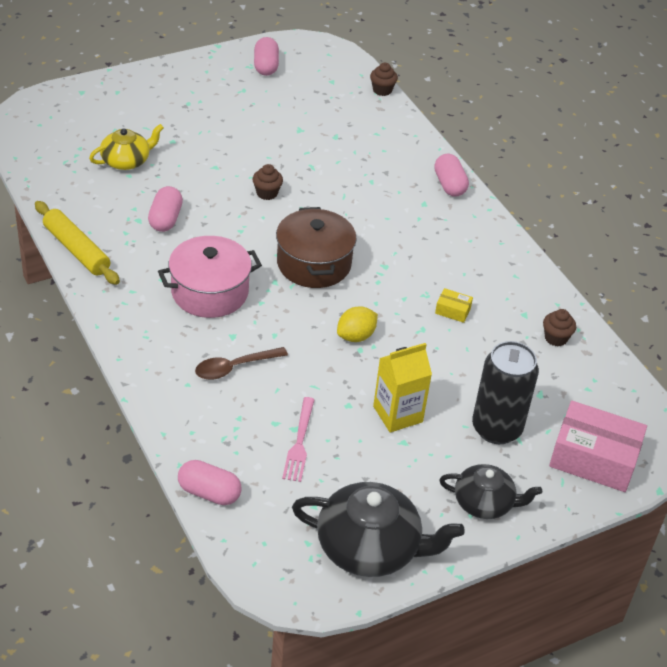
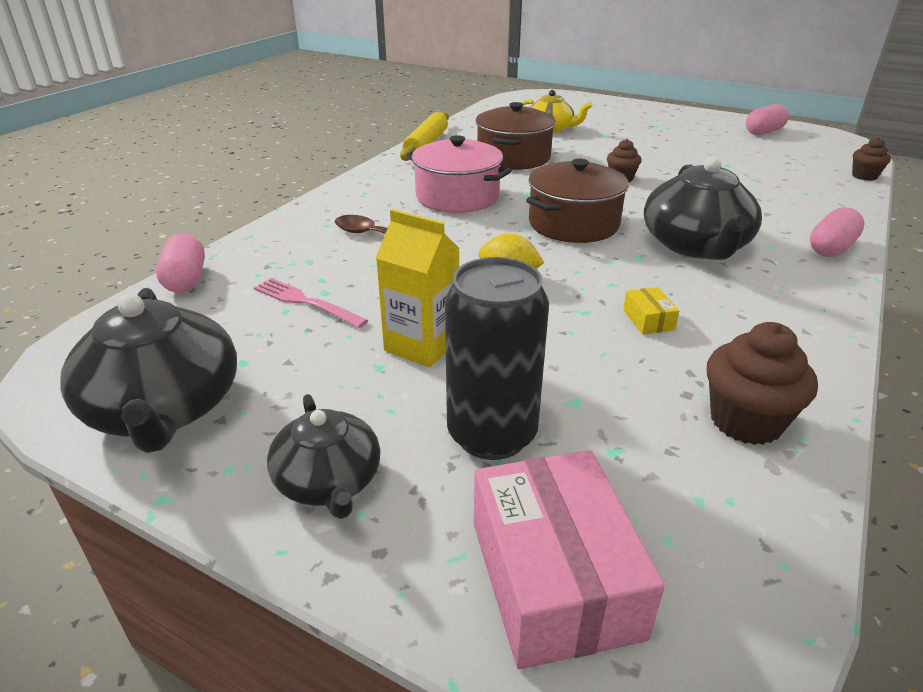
camera: 60 degrees right, 10 degrees down
pink capsule [148,186,183,232] -> brown pot [475,102,556,170]
pink fork [282,397,315,482] -> pink fork turned 60 degrees clockwise [253,278,368,328]
brown cupcake [543,309,576,347] -> brown cupcake [707,322,818,445], size x1.65
none -> black teapot [644,156,762,260]

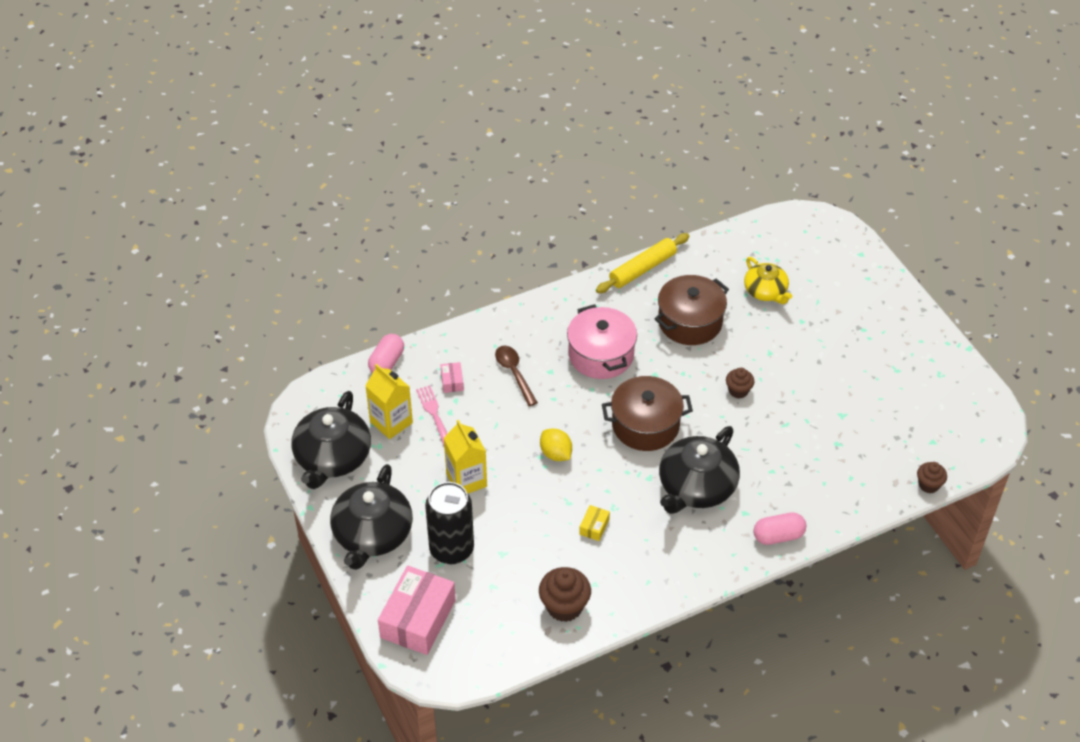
camera: 35 degrees right, 15 degrees up
black teapot [267,394,381,519] -> black teapot [330,464,413,570], size x1.64
pink capsule [746,104,789,135] -> none
none -> yellow carton [365,364,413,439]
none -> pink box [441,362,464,393]

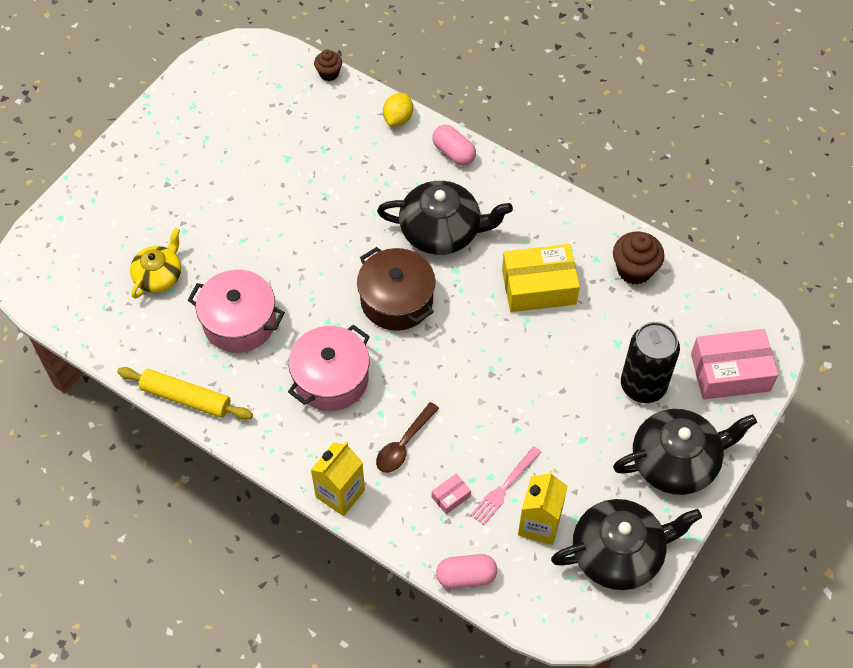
camera: 120 degrees left, 10 degrees up
yellow carton [444,420,487,493] -> yellow carton moved to [311,442,365,516]
yellow lemon [540,428,572,461] -> yellow lemon moved to [383,93,413,126]
yellow box [579,505,610,541] -> yellow box [502,244,580,312], size x2.32
brown pot [655,275,729,345] -> pink pot [188,270,285,353]
brown cupcake [726,368,754,398] -> none

